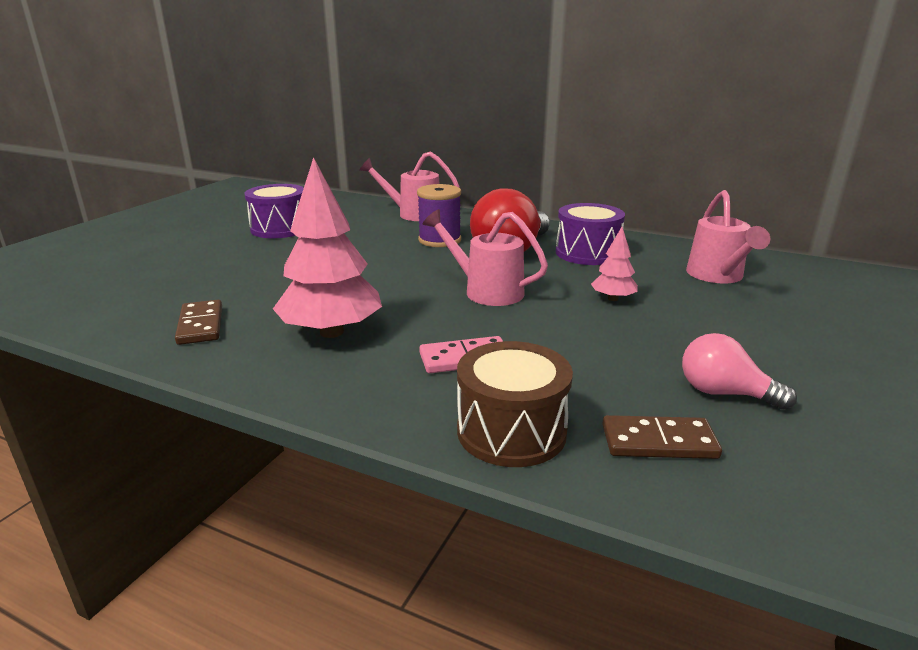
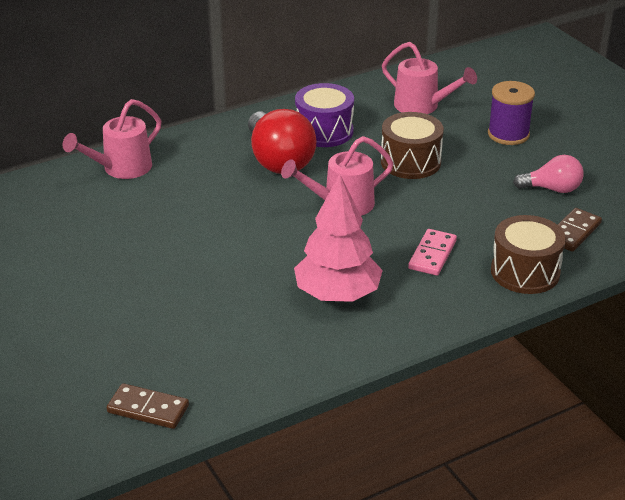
camera: 55 degrees left, 10 degrees up
brown domino [175,300,222,345] -> brown domino moved to [107,383,189,429]
purple drum [244,184,304,238] -> none
purple spool [417,184,461,247] -> purple spool moved to [488,81,535,145]
pink tree [591,227,638,301] -> brown drum [381,112,444,179]
pink light bulb [682,333,797,410] -> pink light bulb turned 150 degrees counterclockwise [513,155,584,193]

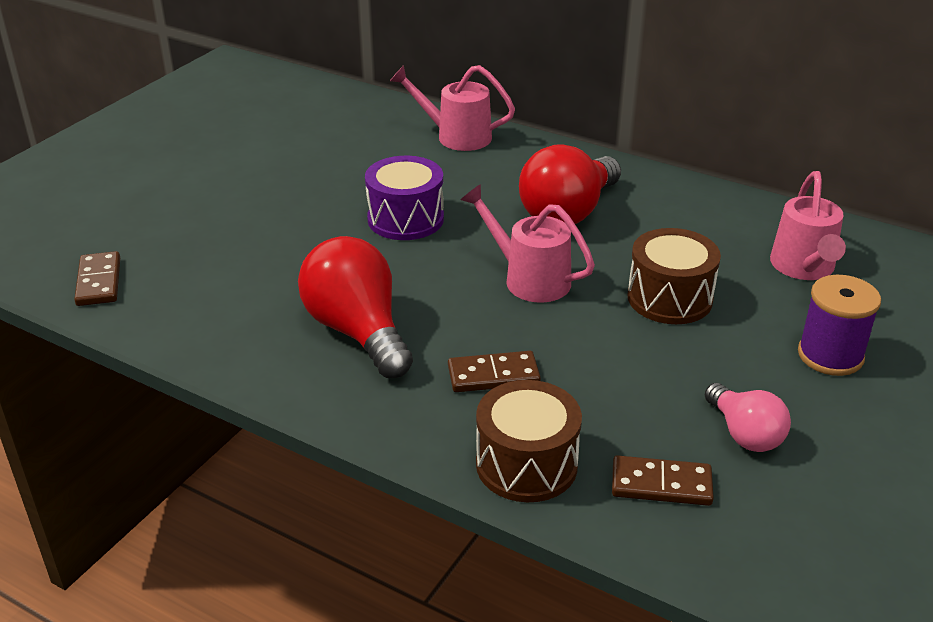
camera: 60 degrees right, 0 degrees up
pink tree [294,174,383,302] -> red light bulb [298,236,413,378]
purple drum [295,83,354,147] -> purple drum moved to [365,156,444,240]
pink domino [408,229,457,276] -> brown domino [448,351,541,392]

